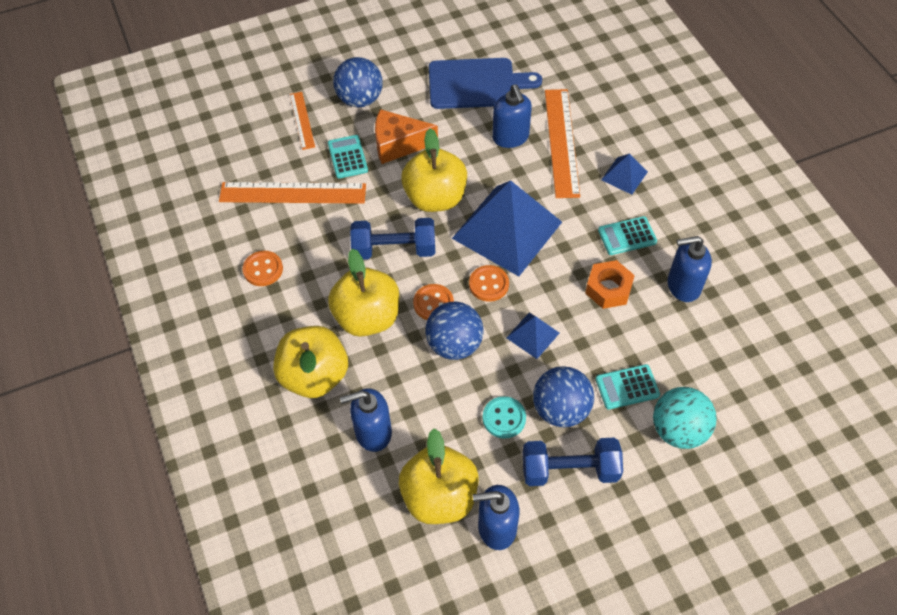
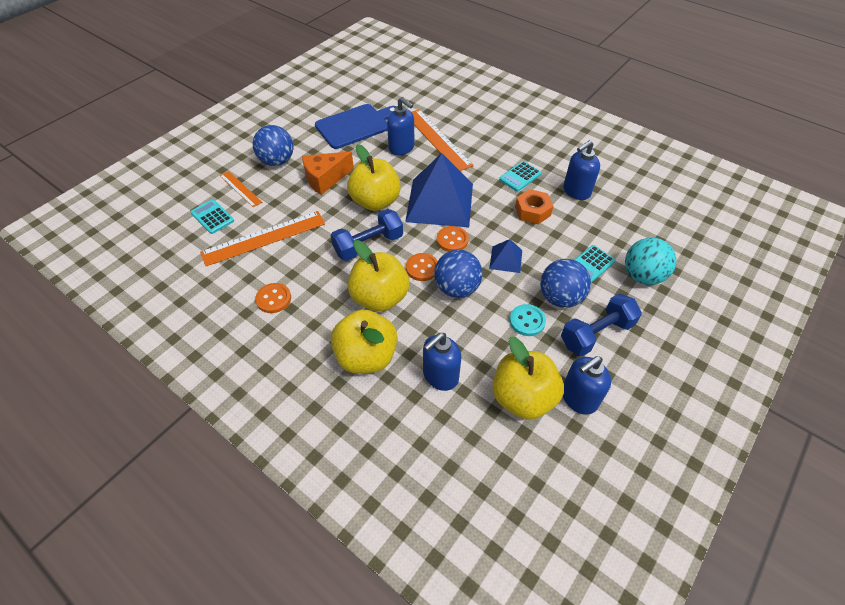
camera: 30 degrees left, 5 degrees down
turquoise calculator [328,135,368,179] -> turquoise calculator moved to [190,199,234,234]
blue pyramid [601,153,648,195] -> none

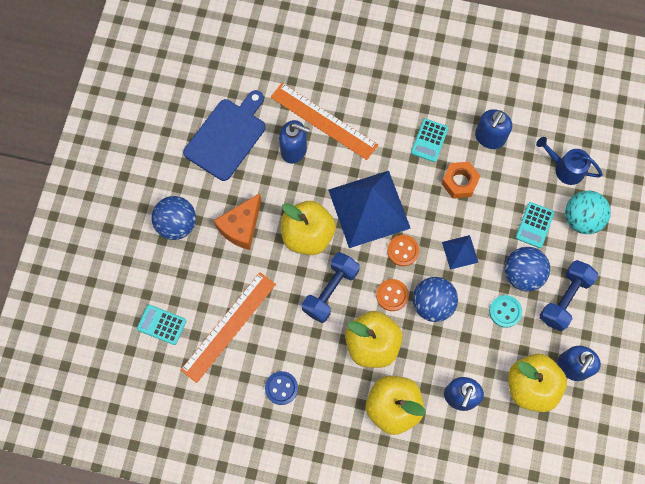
camera: 25 degrees left, 20 degrees up
orange ruler [220,171,262,207] -> none
orange button [255,283,291,313] -> blue button [265,371,298,405]
none -> blue watering can [536,137,603,185]

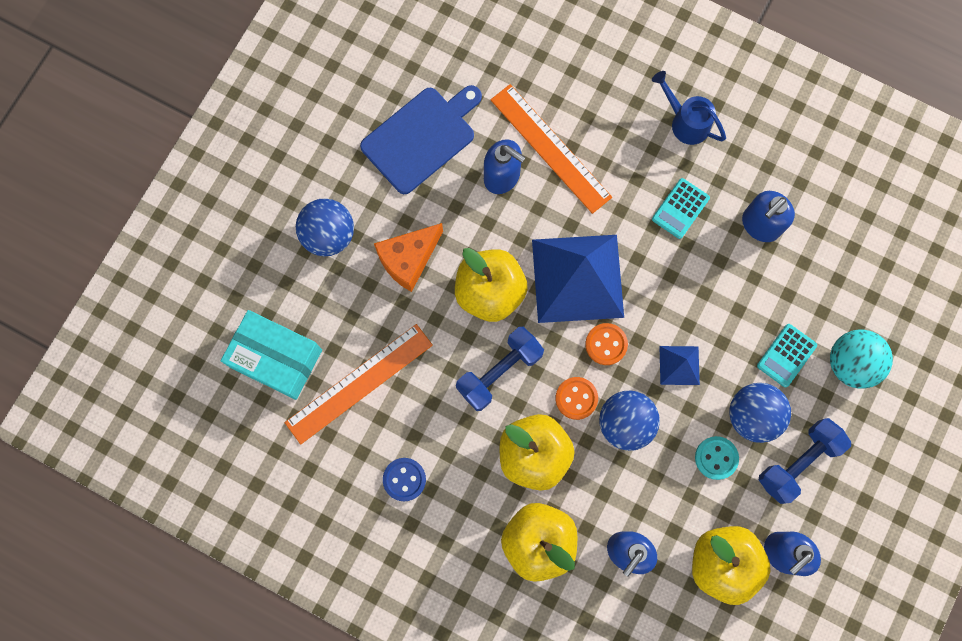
camera: 15 degrees right, 5 degrees up
turquoise calculator [137,305,186,345] -> turquoise box [221,310,322,400]
orange nut [441,162,480,198] -> none
blue watering can [536,137,603,185] -> blue watering can moved to [652,71,726,145]

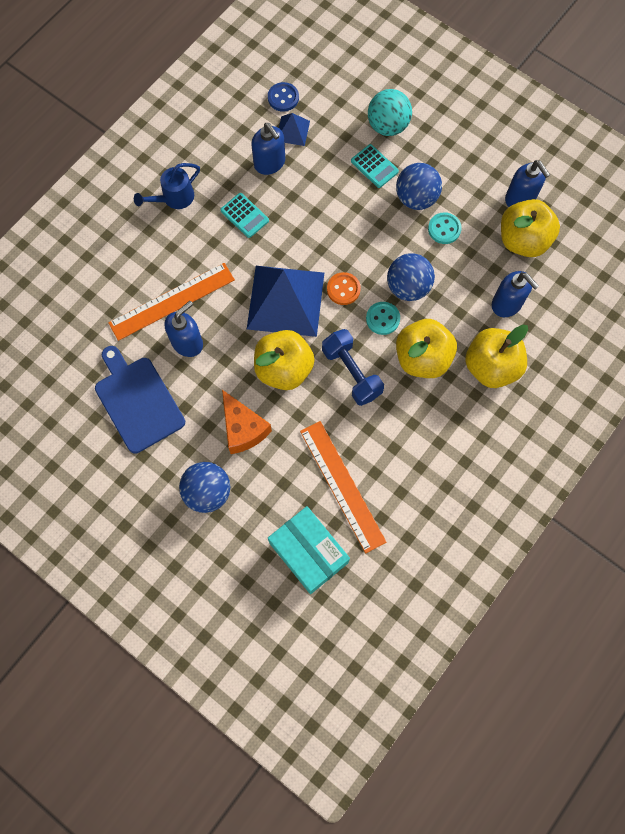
camera: 80 degrees left, 5 degrees down
turquoise box [221,310,322,400] -> turquoise box turned 75 degrees counterclockwise [268,506,350,594]
blue button [383,458,426,501] -> blue button moved to [268,82,299,112]
orange button [556,377,598,420] -> turquoise button [366,302,400,335]
blue pyramid [659,346,700,385] -> blue pyramid moved to [279,113,310,146]
blue dumbbell [759,418,851,504] -> none

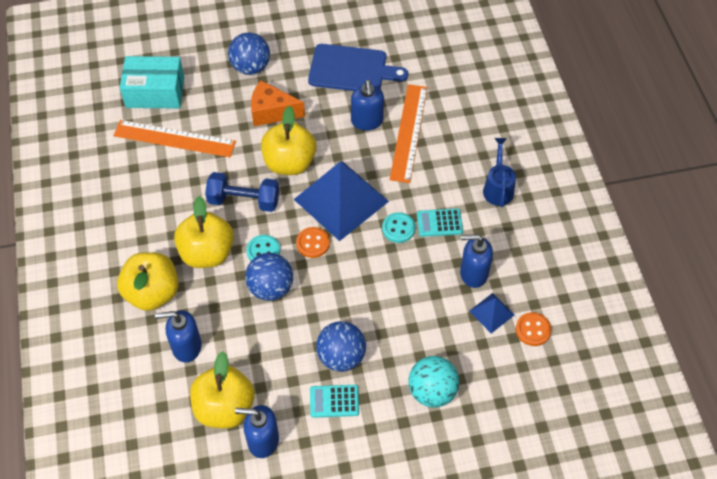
camera: 130 degrees right, 15 degrees down
blue button [268,82,299,112] -> orange button [516,312,552,346]
turquoise calculator [351,144,399,188] -> turquoise calculator moved to [310,385,359,418]
turquoise button [428,212,462,244] -> turquoise button moved to [382,212,415,243]

